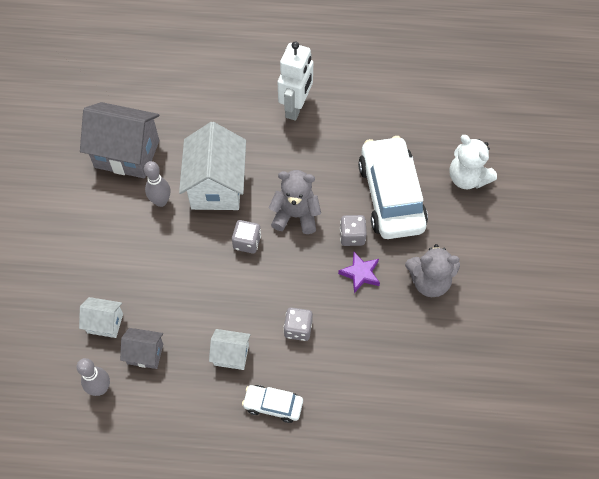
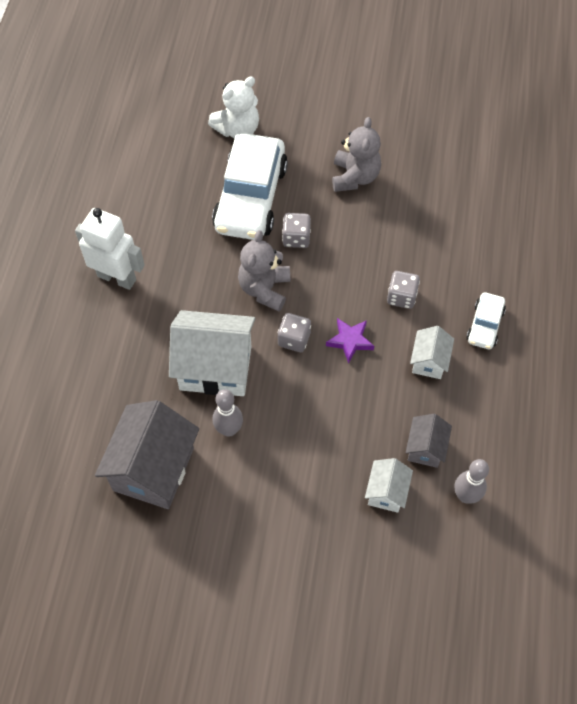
camera: 85 degrees left, 0 degrees up
purple star [338,252,380,293] -> purple star moved to [326,318,374,364]
white car [358,136,428,239] -> white car turned 75 degrees counterclockwise [212,133,288,240]

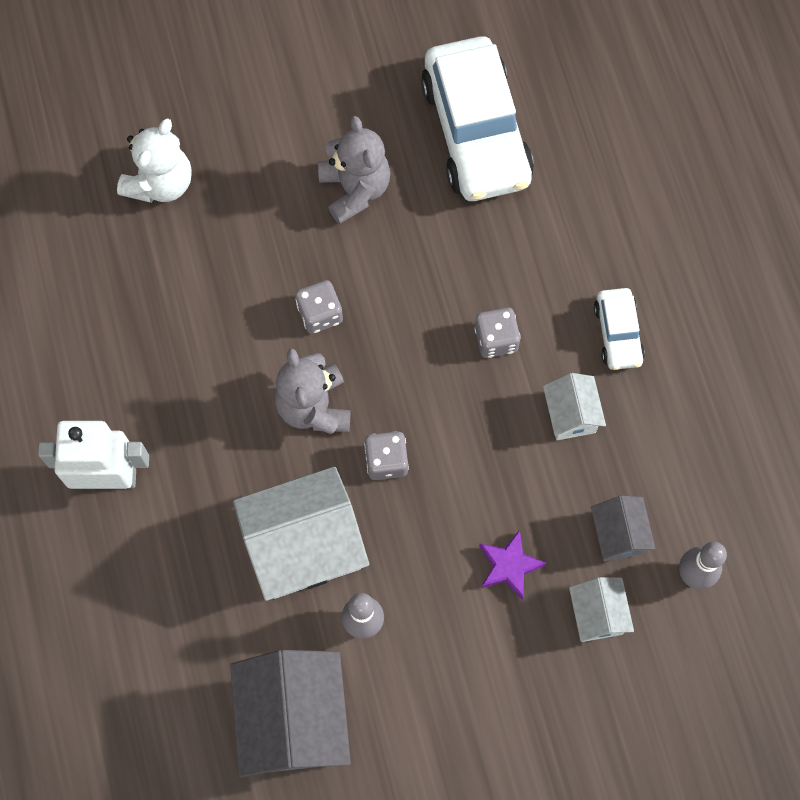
camera: 25 degrees left, 10 degrees up
white car [212,133,288,240] -> white car moved to [421,36,534,201]
purple star [326,318,374,364] -> purple star moved to [479,530,546,600]

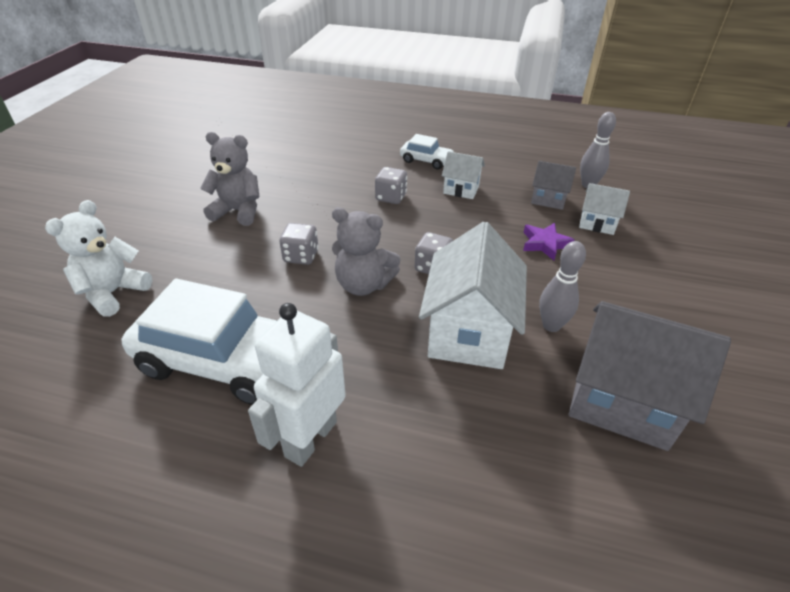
camera: 60 degrees left, 30 degrees down
white teddy bear [117,118,192,203] -> white teddy bear turned 120 degrees counterclockwise [45,200,152,317]
white car [421,36,534,201] -> white car moved to [122,278,278,405]

